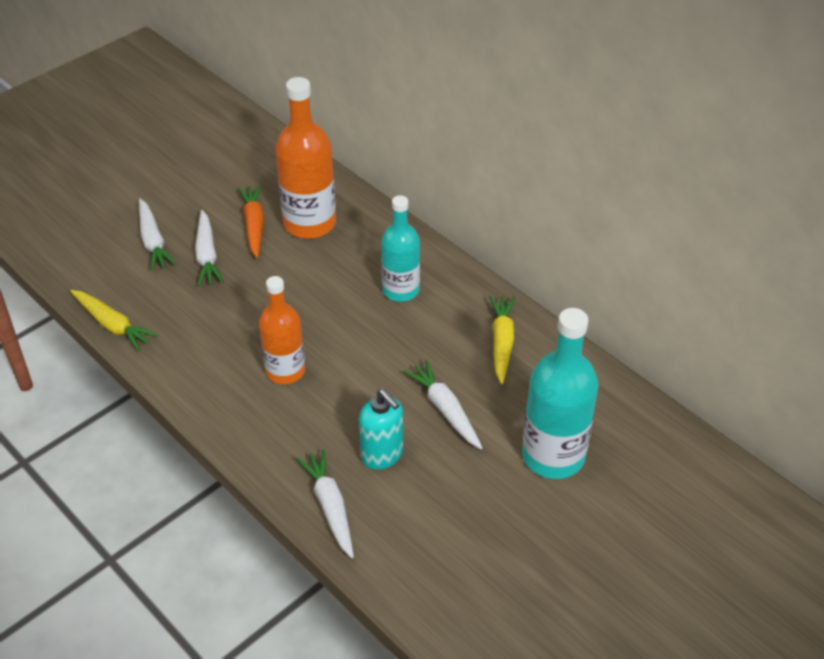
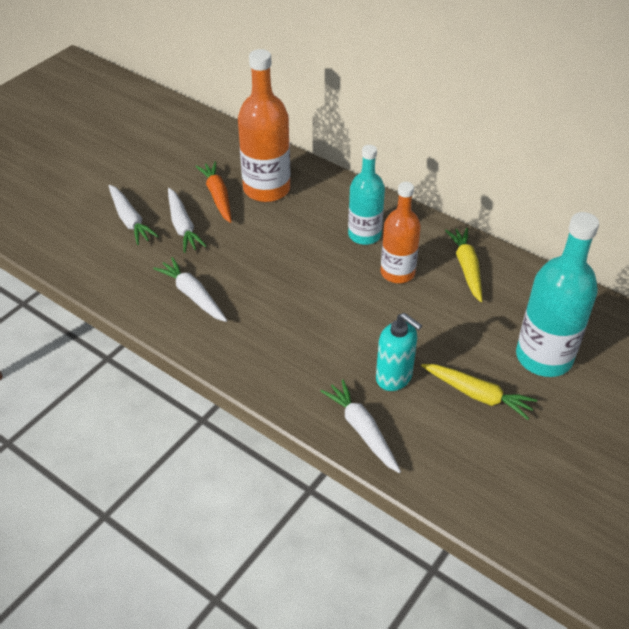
camera: 10 degrees left, 0 degrees up
yellow carrot [70,290,158,351] -> yellow carrot moved to [421,364,537,420]
orange bottle [259,276,305,384] -> orange bottle moved to [381,182,421,283]
white carrot [404,360,482,449] -> white carrot moved to [153,257,227,322]

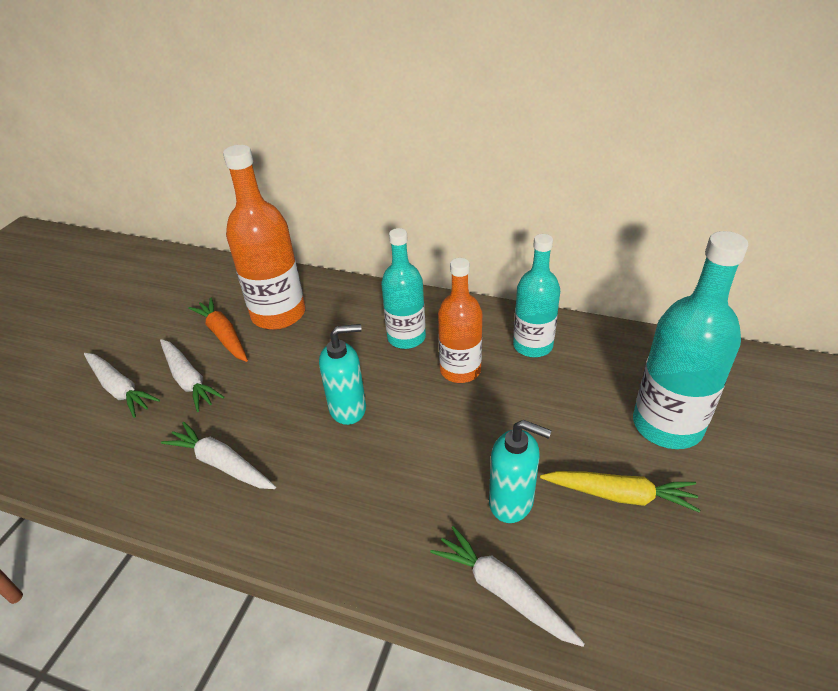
camera: 15 degrees left, 5 degrees down
yellow carrot [445,228,482,302] -> turquoise bottle [513,234,560,357]
none -> turquoise soap dispenser [319,324,366,425]

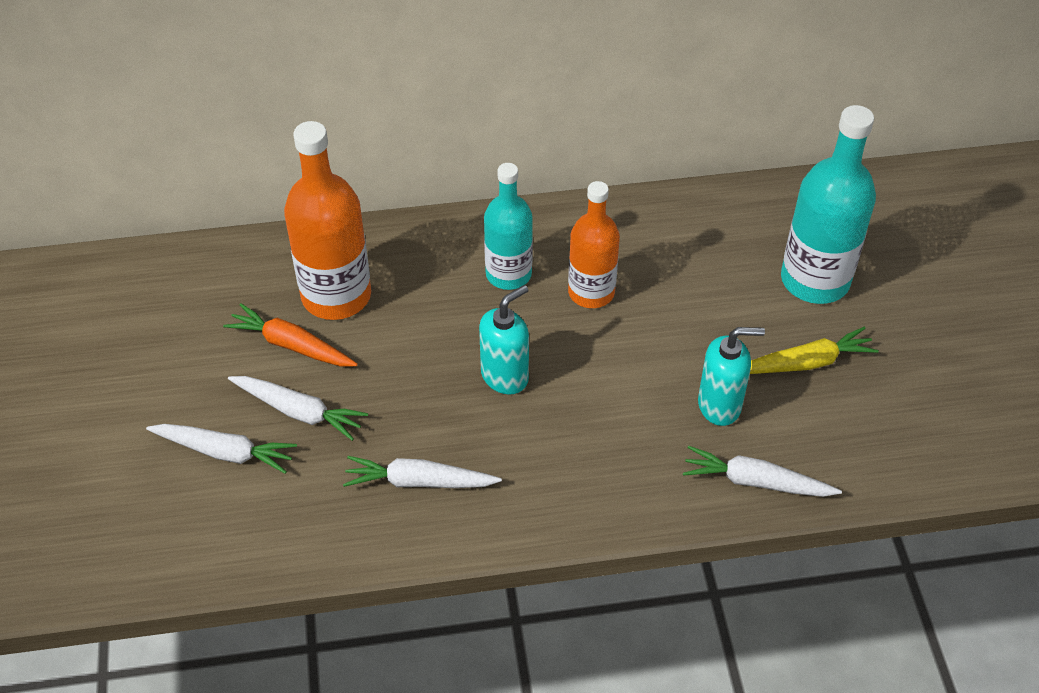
camera: 30 degrees left, 10 degrees up
turquoise bottle [513,234,560,357] -> none

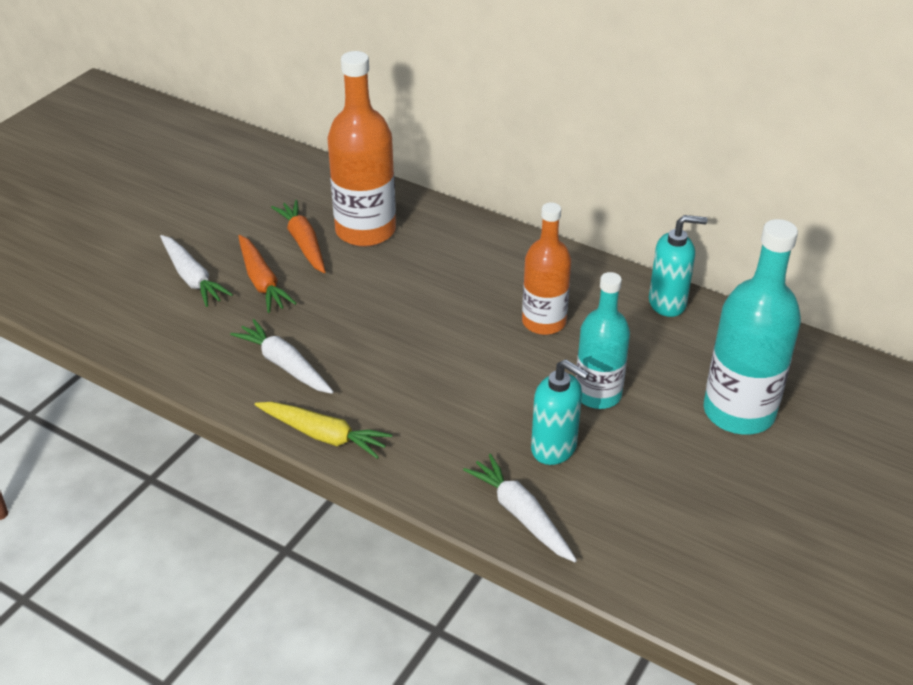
camera: 40 degrees right, 10 degrees down
white carrot [228,376,368,441] -> orange carrot [238,235,297,313]
turquoise soap dispenser [479,285,529,394] -> turquoise soap dispenser moved to [649,215,707,317]
turquoise bottle [484,163,533,290] -> turquoise bottle moved to [576,272,630,409]
yellow carrot [750,327,879,374] -> yellow carrot moved to [255,402,392,459]

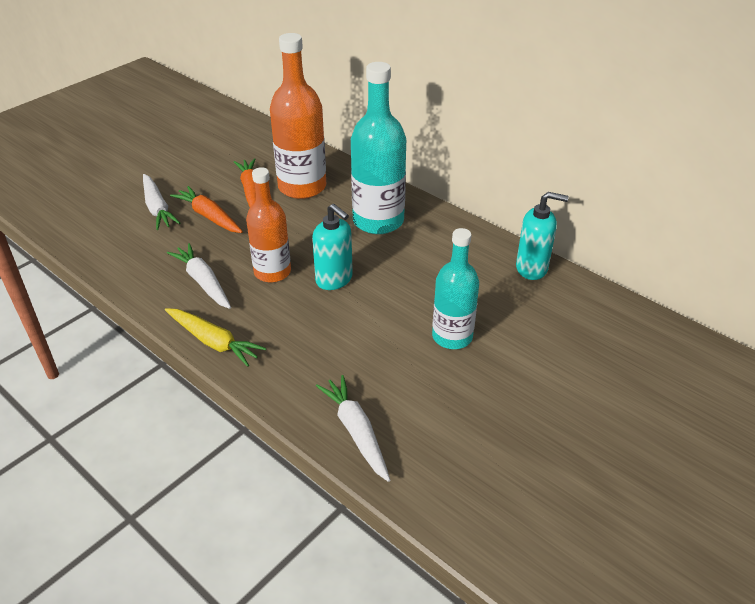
camera: 10 degrees right, 0 degrees up
orange carrot [238,235,297,313] -> orange carrot turned 150 degrees clockwise [170,186,243,233]
orange bottle [522,202,571,335] -> orange bottle moved to [246,167,291,283]
turquoise soap dispenser [531,359,589,465] -> turquoise soap dispenser moved to [312,204,353,290]
turquoise bottle [704,219,801,435] -> turquoise bottle moved to [351,62,406,234]

